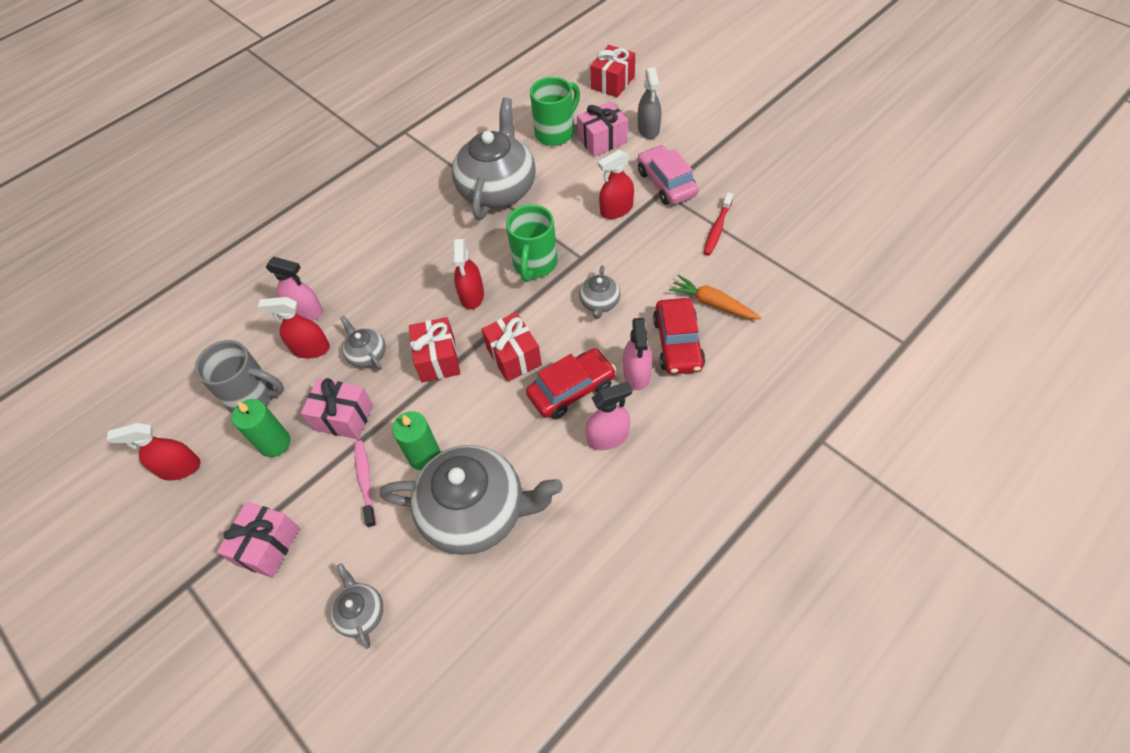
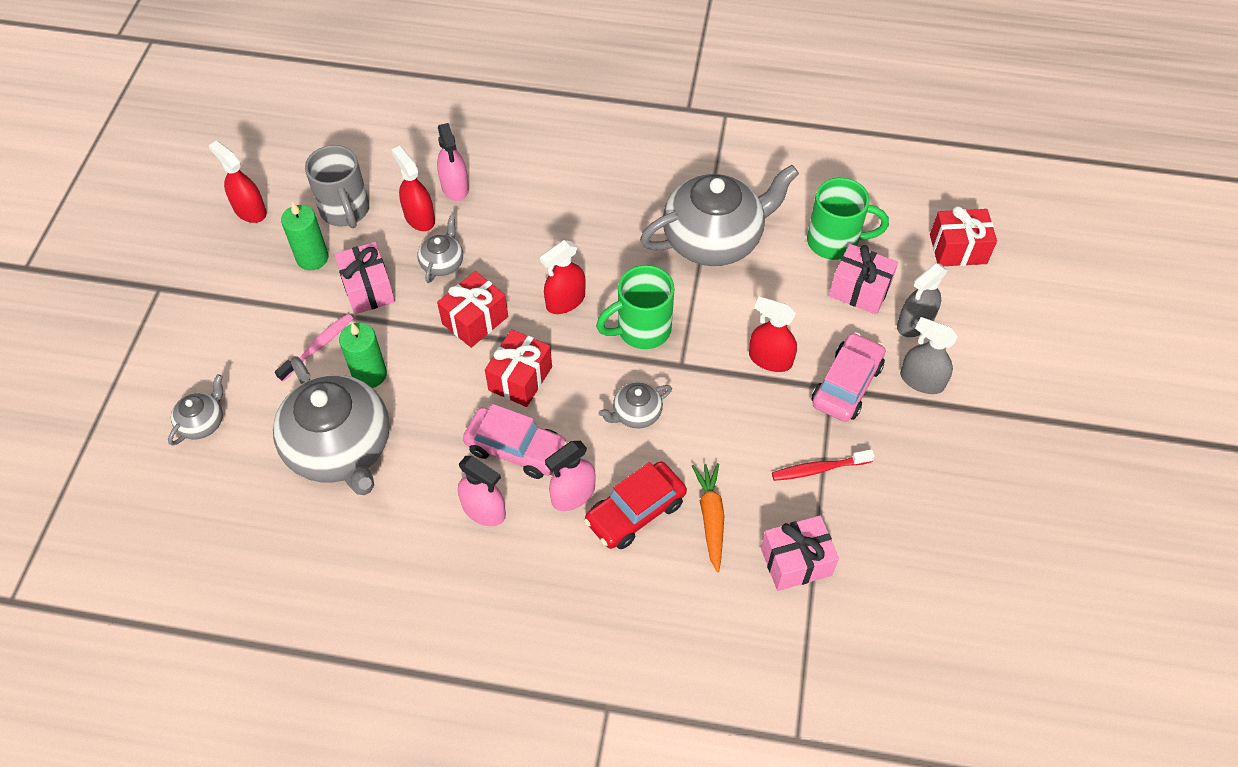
camera: 50 degrees right, 0 degrees up
pink gift [217,502,299,578] -> pink gift moved to [761,515,839,591]
red car [526,348,616,419] -> pink car [463,404,568,479]
none -> grey spray bottle [900,317,958,394]

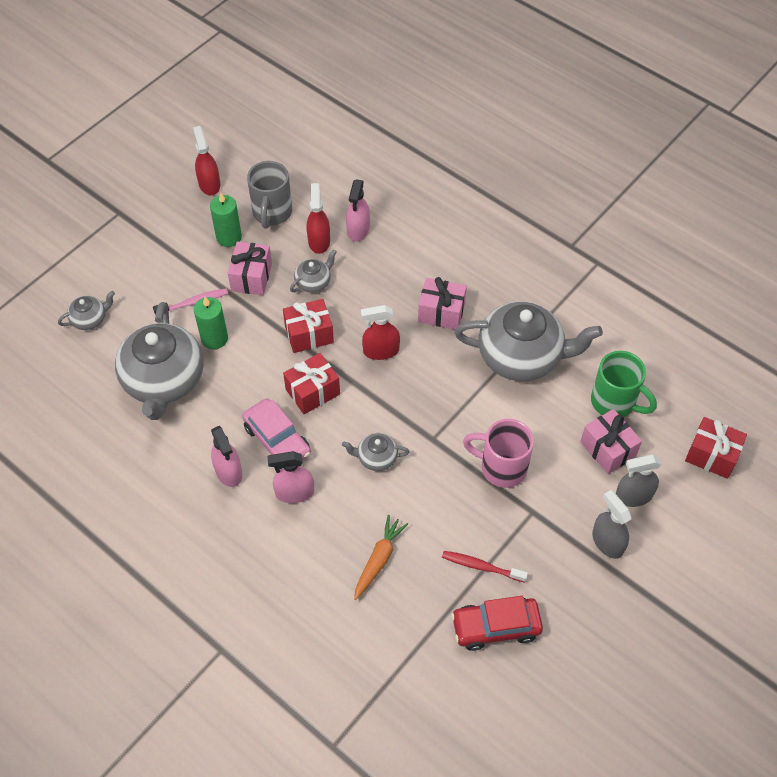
camera: 30 degrees right, 0 degrees up
red car [584,461,687,549] -> red car moved to [451,596,543,651]
green mug [596,265,675,349] -> none
red spray bottle [749,297,797,372] -> pink mug [463,419,534,488]
pink gift [761,515,839,591] -> pink gift moved to [418,277,467,329]
pink car [812,332,885,422] -> none

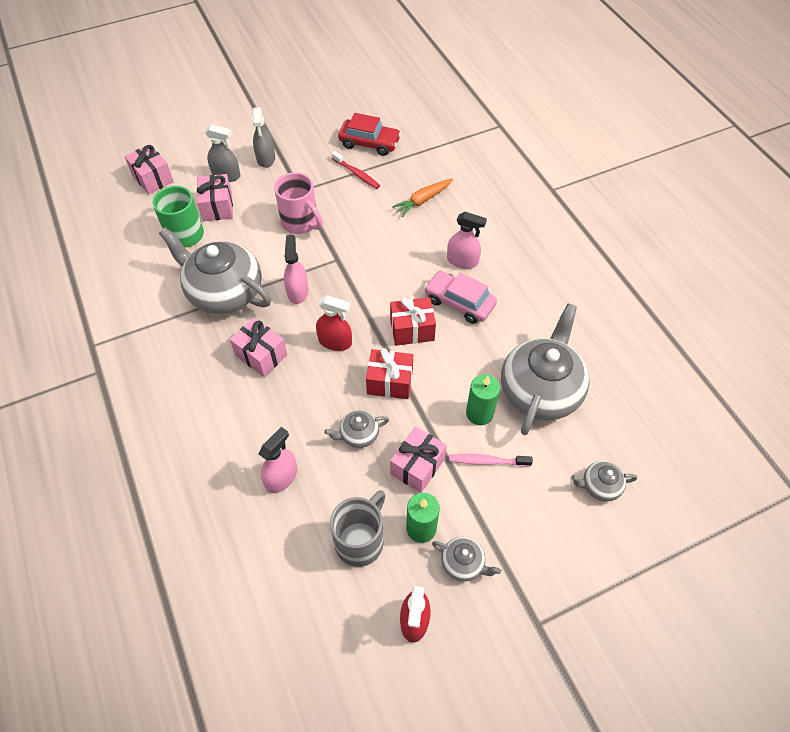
camera: 155 degrees left, 0 degrees up
pink spray bottle [211,426,242,487] -> pink spray bottle moved to [284,235,309,304]
pink car [242,398,311,469] -> pink car turned 45 degrees counterclockwise [424,271,497,324]
red spray bottle [307,183,330,254] -> none
grey teapot [342,433,410,471] -> grey teapot moved to [432,537,501,582]
red gift [685,417,747,479] -> pink gift [124,144,174,194]

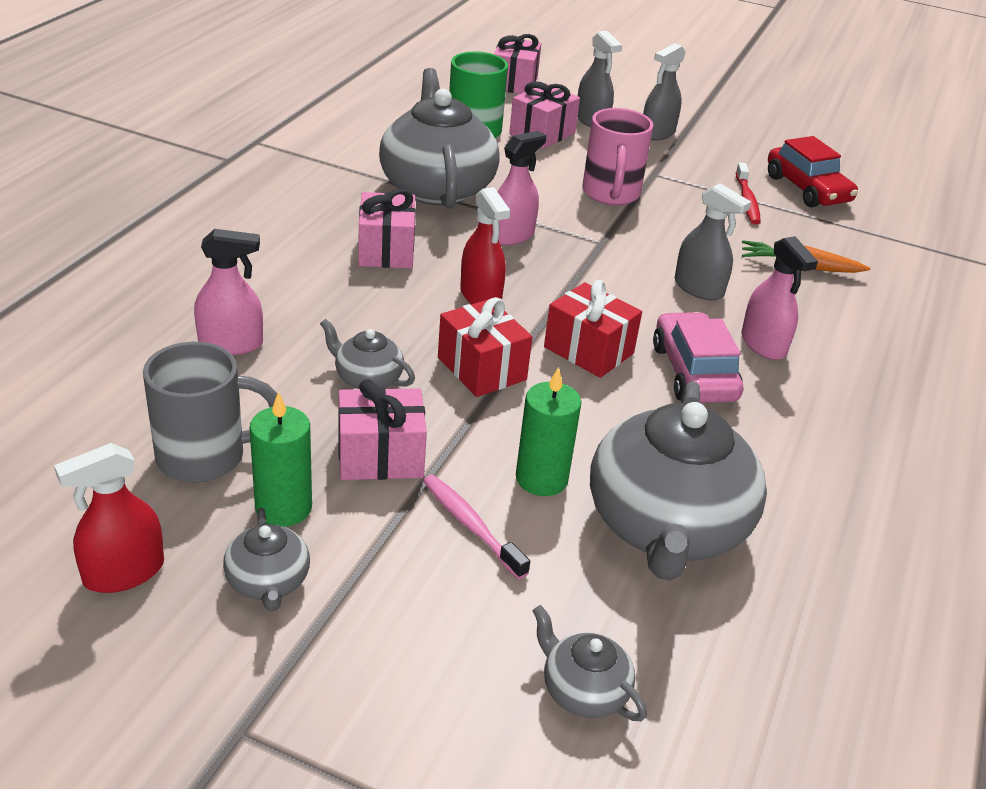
camera: 45 degrees right, 20 degrees down
grey teapot [501,303,590,435] -> grey teapot turned 120 degrees clockwise [590,381,767,581]
none -> grey spray bottle [675,183,751,301]

